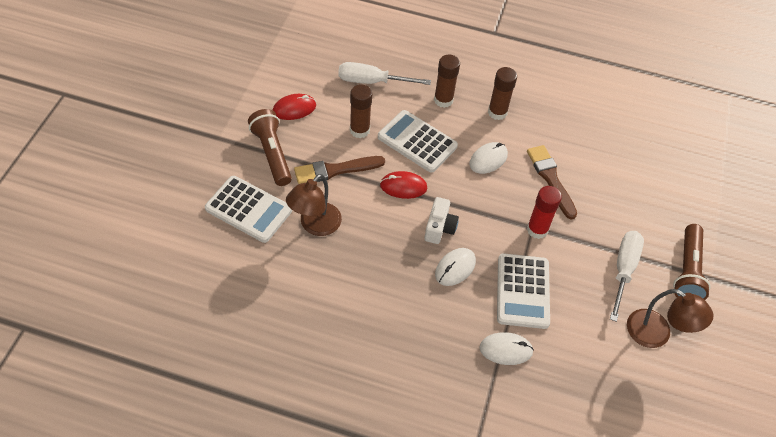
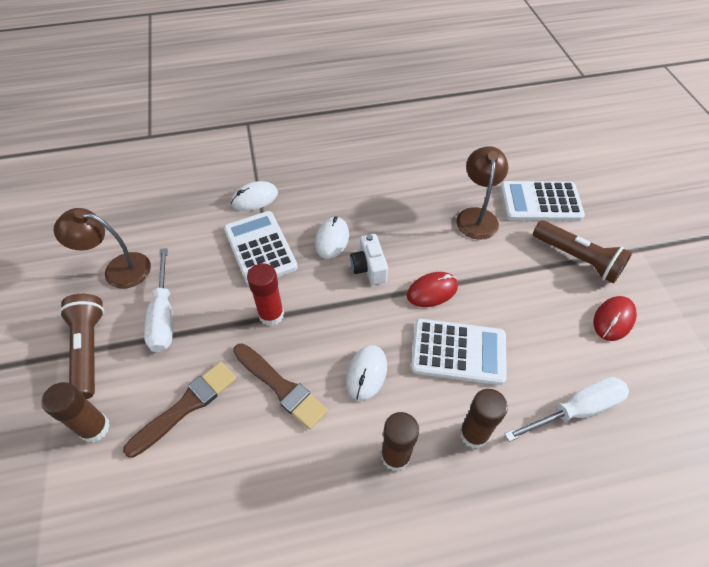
camera: 155 degrees right, 0 degrees up
brown brush [294,156,385,184] -> brown brush moved to [123,362,236,458]
brown glue stick [350,84,372,138] -> brown glue stick moved to [41,382,110,442]

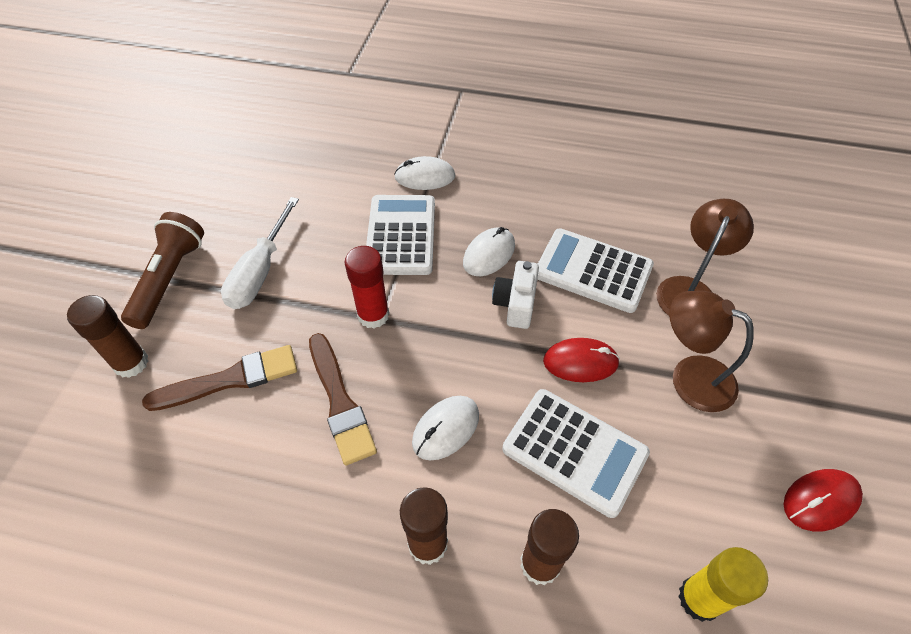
camera: 25 degrees right, 0 degrees up
brown lamp [54,208,151,289] -> brown lamp moved to [669,291,754,412]
white calculator [500,181,585,221] -> white calculator moved to [537,228,654,313]
white screwdriver [504,377,629,442] -> yellow glue stick [678,547,768,622]
brown flashlight [533,220,632,284] -> none

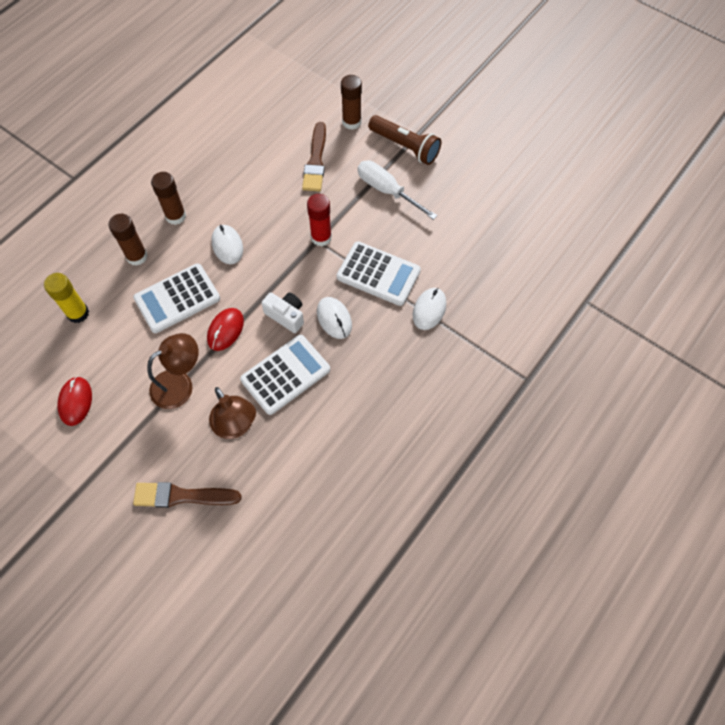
camera: 115 degrees right, 10 degrees up
brown brush [309,333,377,466] -> brown brush moved to [133,482,242,508]

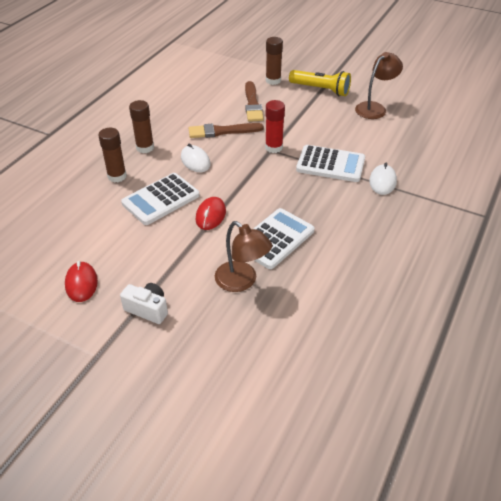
camera: 10 degrees left, 20 degrees down
yellow glue stick [44,273,89,323] -> none
brown brush [133,482,242,508] -> brown brush moved to [189,123,264,138]
brown lamp [147,333,198,409] -> brown lamp moved to [355,52,403,119]
white camera [261,292,304,333] -> white camera moved to [120,283,168,324]
white mouse [317,297,352,339] -> none
white screwdriver [358,160,437,220] -> none
brown flashlight [368,115,442,165] -> yellow flashlight [289,70,351,96]

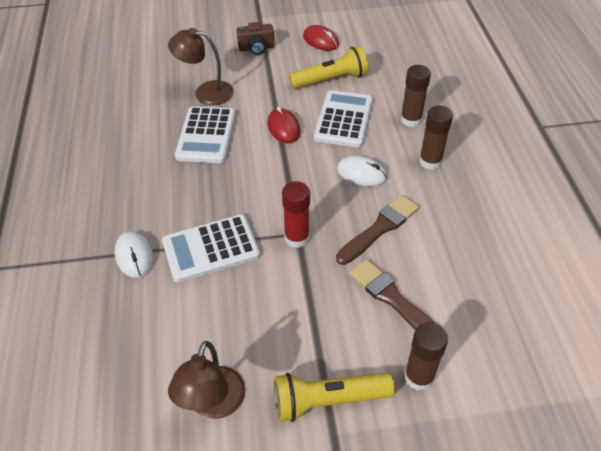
camera: 145 degrees right, 5 degrees up
white camera [120,283,168,324] -> brown camera [237,22,275,55]
none -> yellow flashlight [289,46,369,89]

